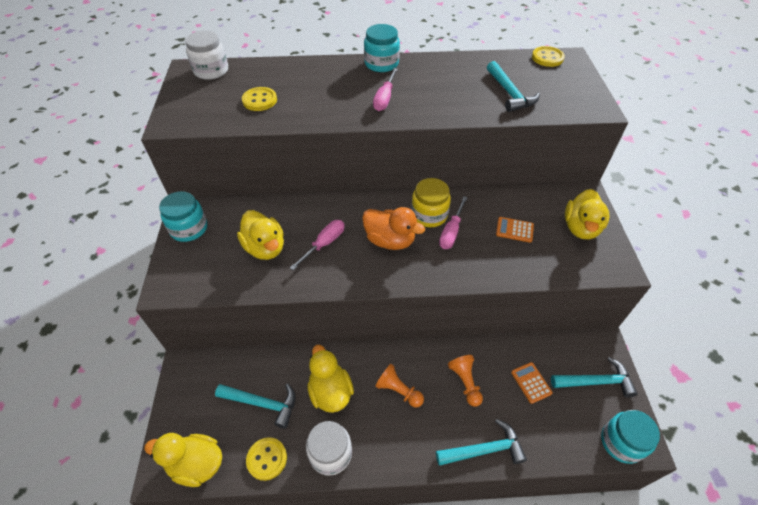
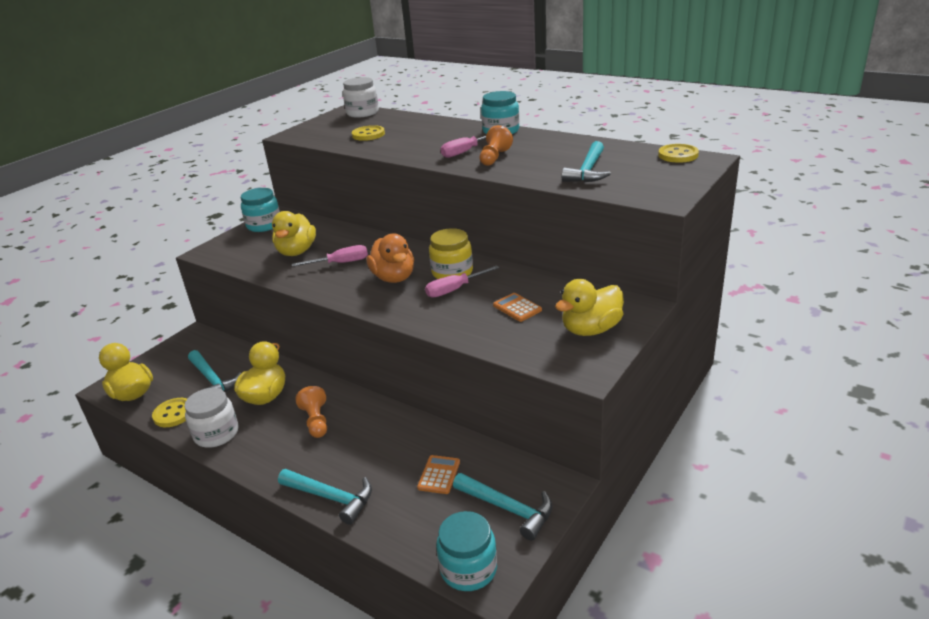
camera: 40 degrees right, 20 degrees down
orange pawn [448,355,483,407] -> orange pawn moved to [480,125,513,166]

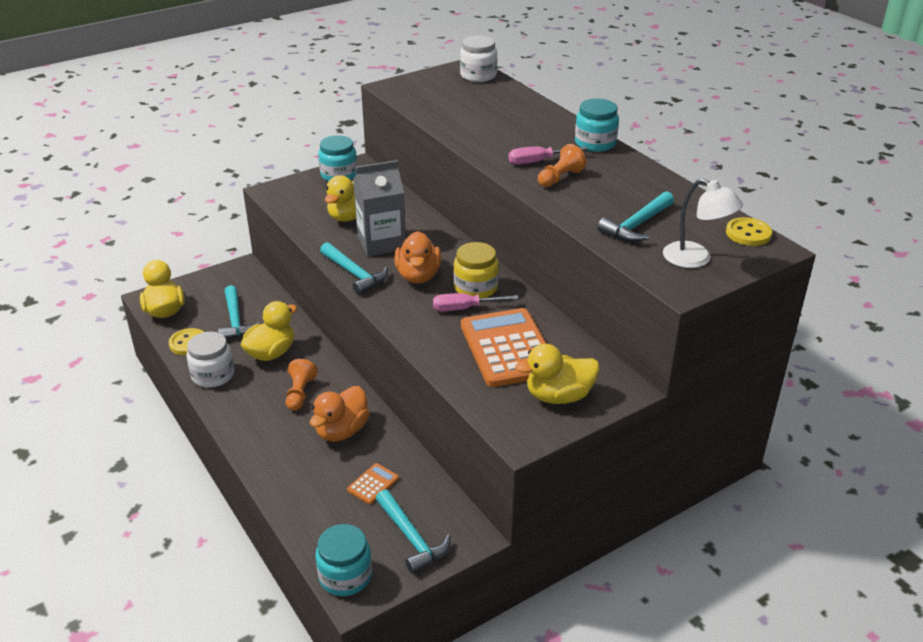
camera: 20 degrees right, 5 degrees up
turquoise hammer [278,469,372,525] -> turquoise hammer moved to [320,242,388,295]
pink screwdriver [292,245,368,267] -> grey carton [353,160,406,257]
yellow button [352,125,385,141] -> none
orange calculator [493,293,542,322] -> orange calculator [461,308,547,387], size x2.33
none -> orange duck [310,386,370,442]
none -> white lamp [663,178,743,268]

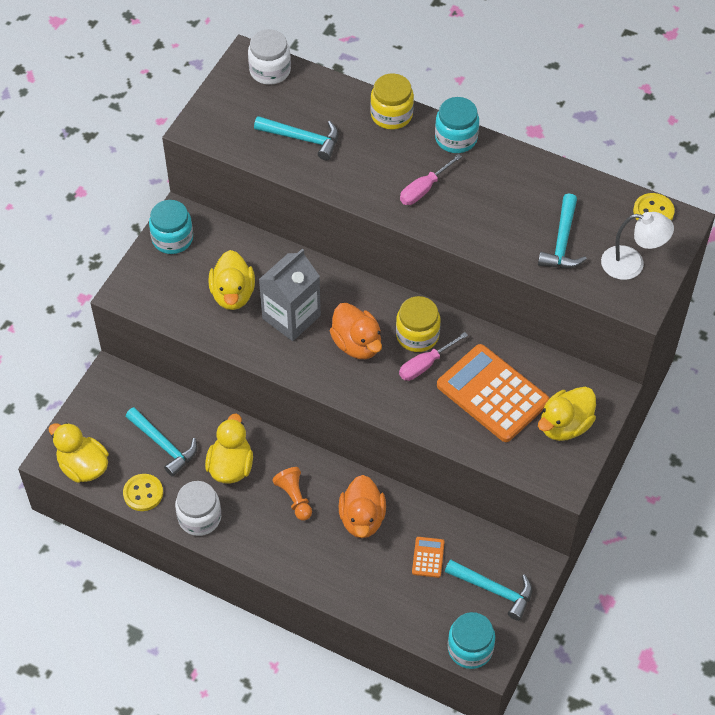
camera: 30 degrees left, 20 degrees up
turquoise hammer [320,242,388,295] -> turquoise hammer moved to [254,116,339,160]
orange pawn [538,144,586,187] -> none
none -> yellow jar [370,73,414,129]

